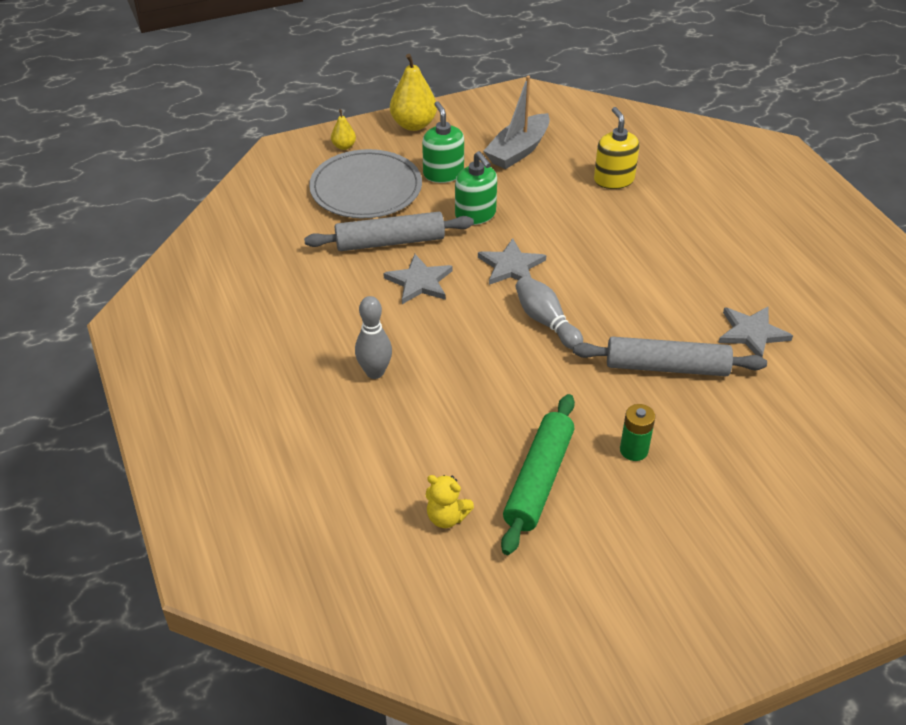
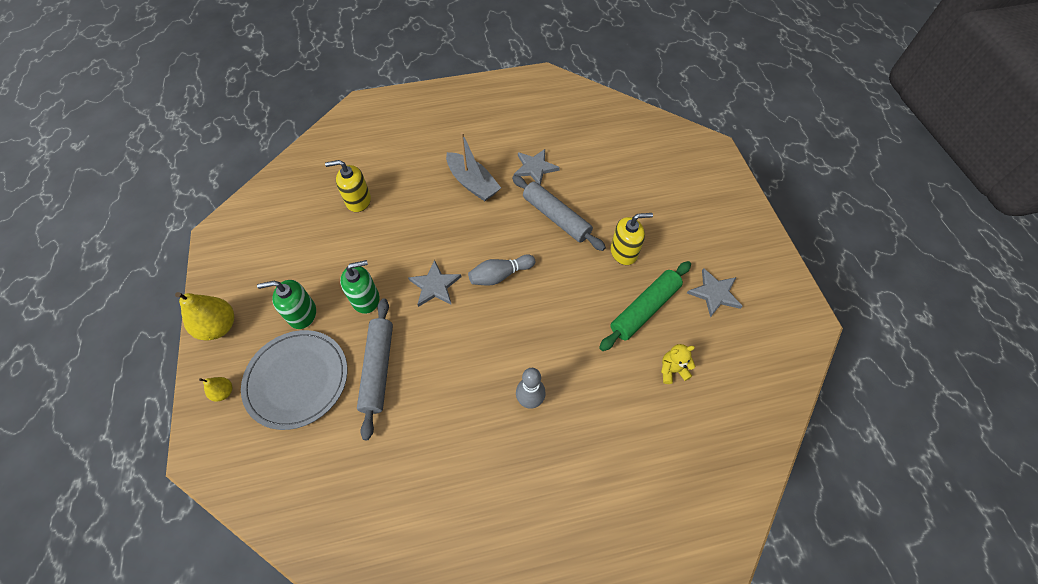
camera: 80 degrees left, 15 degrees up
grey star [383,254,453,304] -> grey star moved to [687,268,743,317]
yellow teddy bear [426,475,474,528] -> yellow teddy bear turned 135 degrees counterclockwise [661,344,695,384]
grey boat [484,75,550,169] -> grey boat moved to [446,132,501,201]
green rolling pin [501,394,575,555] -> green rolling pin turned 75 degrees counterclockwise [599,261,691,351]
grey rolling pin [573,337,767,376] -> grey rolling pin turned 60 degrees counterclockwise [512,175,606,251]
green battery [620,404,655,461] -> yellow soap dispenser [611,213,653,265]

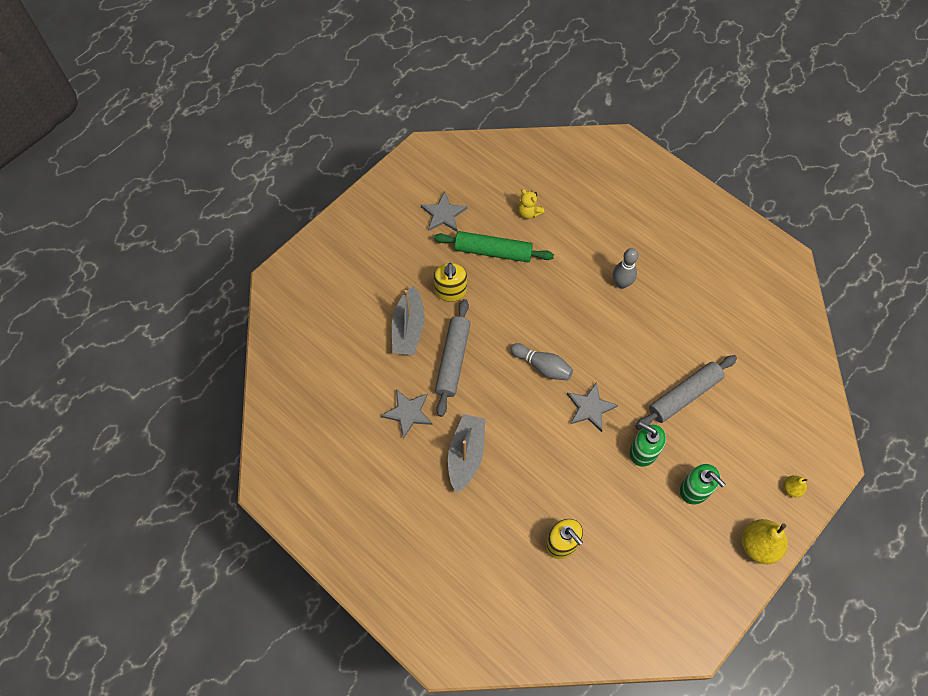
camera: 125 degrees left, 5 degrees up
grey plate [241,330,347,430] -> none
yellow soap dispenser [611,213,653,265] -> yellow soap dispenser turned 135 degrees counterclockwise [434,263,467,302]
none -> grey boat [392,286,424,355]

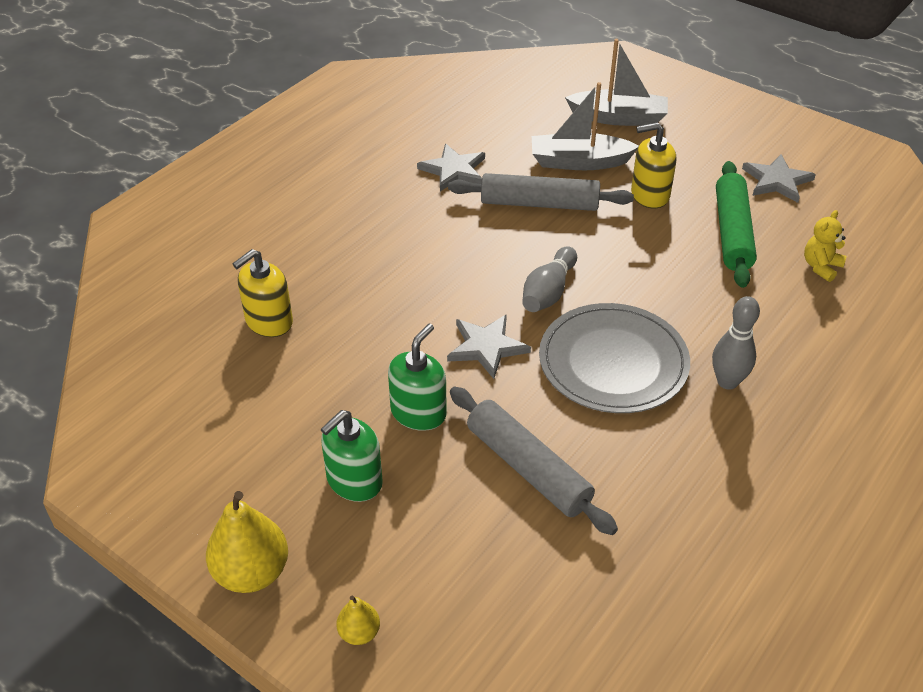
camera: 85 degrees right, 20 degrees down
grey boat [448,414,485,493] -> grey boat moved to [565,39,668,126]
none -> grey plate [539,303,690,413]

